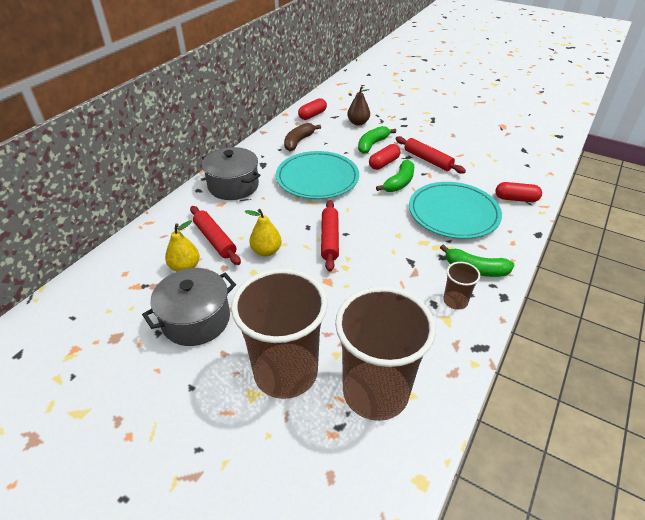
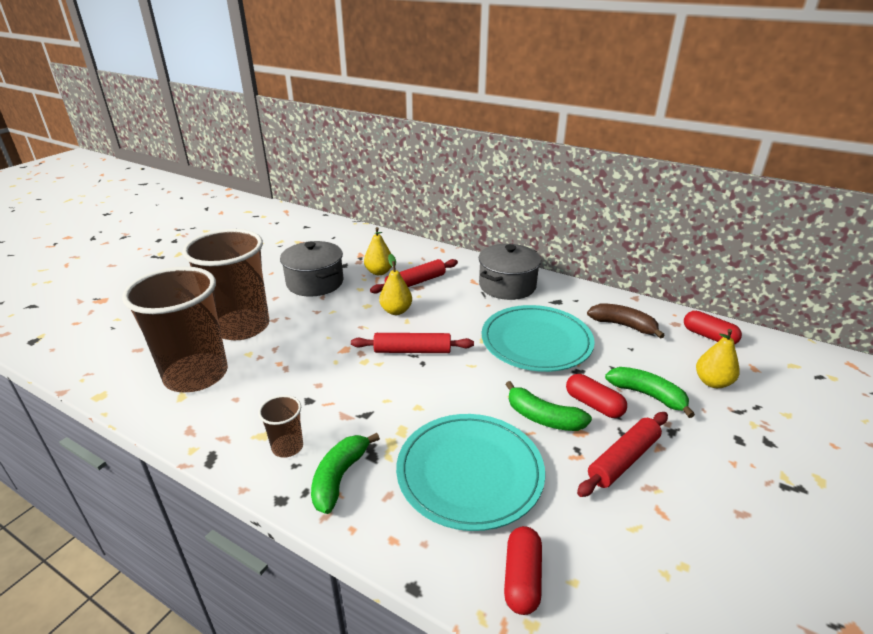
camera: 90 degrees right, 10 degrees down
brown pear [347,86,370,126] -> yellow pear [696,329,740,388]

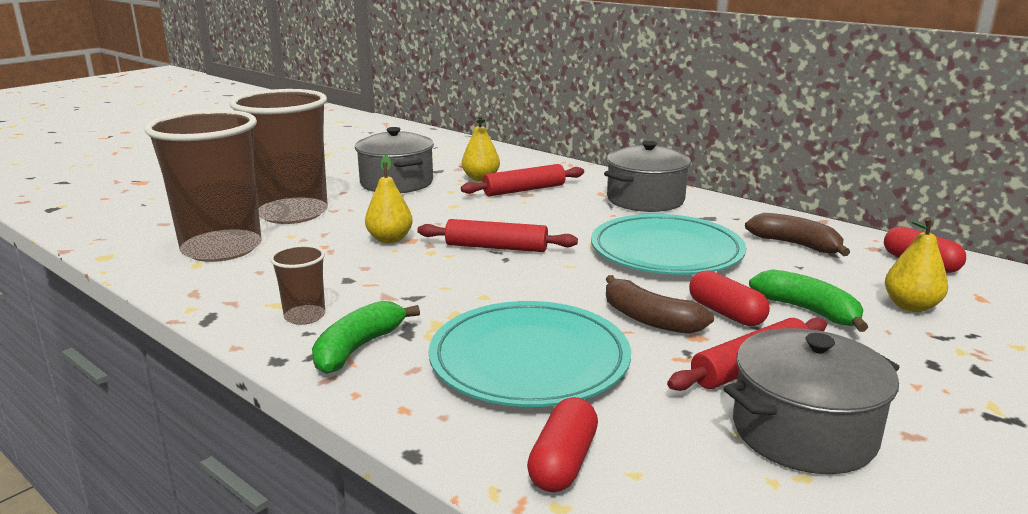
camera: 10 degrees right, 10 degrees down
yellow pear [379,254,412,315] -> yellow pear moved to [365,155,413,243]
green banana [505,381,592,431] -> brown banana [606,275,714,334]
none -> grey pot [724,328,900,474]

